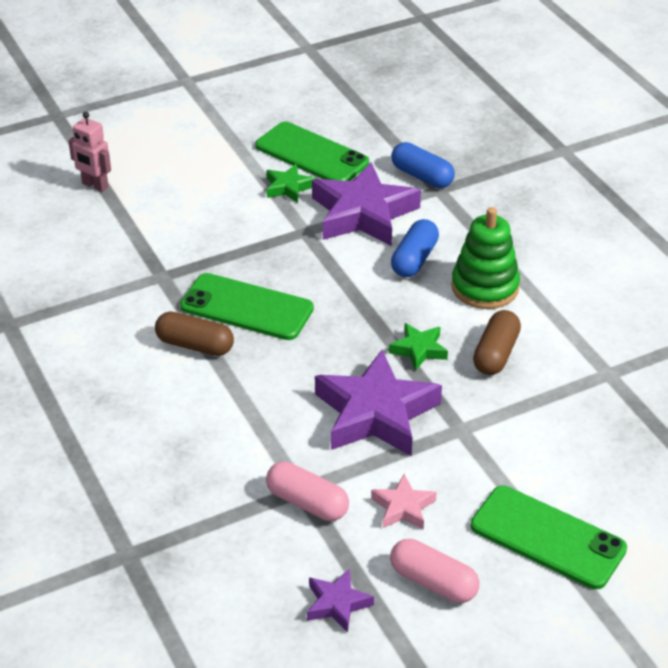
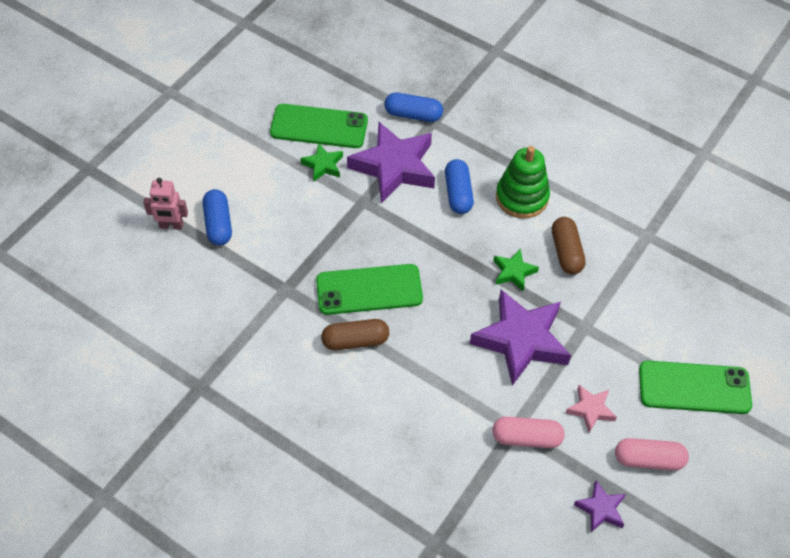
camera: 30 degrees left, 15 degrees up
none -> blue capsule [203,189,232,246]

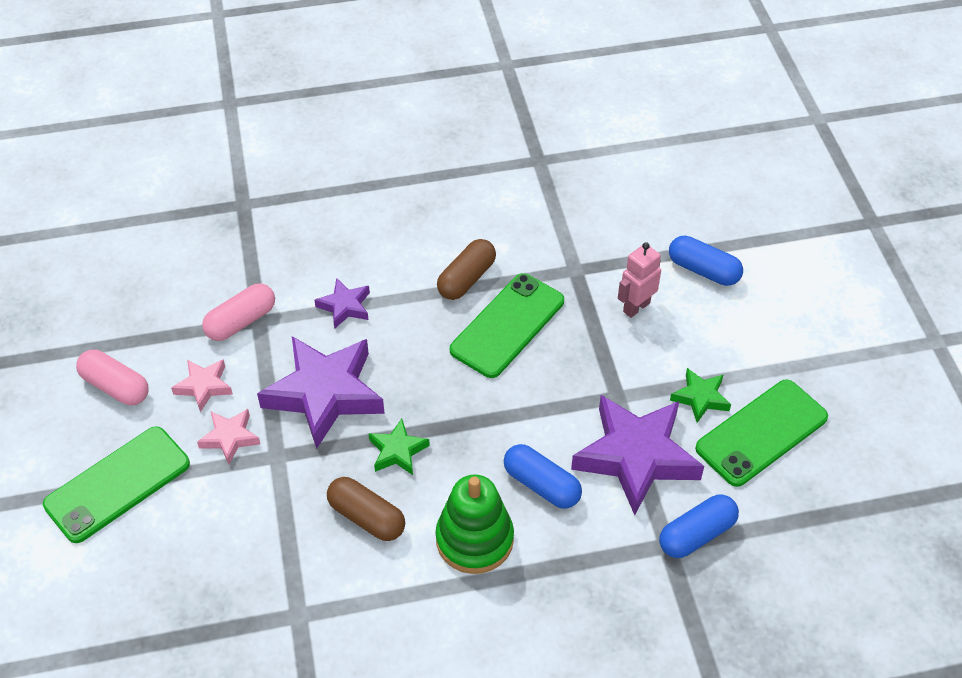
camera: 135 degrees right, 5 degrees down
pink robot [143,178,188,230] -> pink robot moved to [618,242,661,318]
purple star [574,480,626,532] -> purple star moved to [314,278,370,329]
pink capsule [615,438,689,471] -> pink capsule turned 75 degrees clockwise [76,350,149,405]
none -> pink star [197,409,260,465]

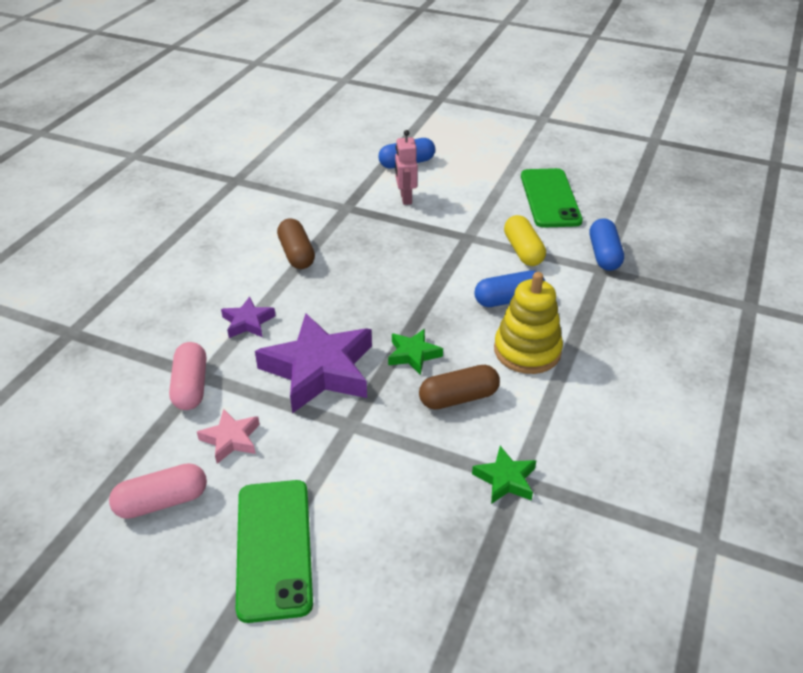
camera: 55 degrees left, 10 degrees down
pink star [197,409,260,465] -> none
green stacking toy [435,474,514,574] -> yellow stacking toy [494,272,563,374]
green phone [450,273,564,378] -> none
purple star [571,395,704,515] -> yellow capsule [504,215,546,266]
green star [670,368,731,423] -> green star moved to [472,446,536,504]

